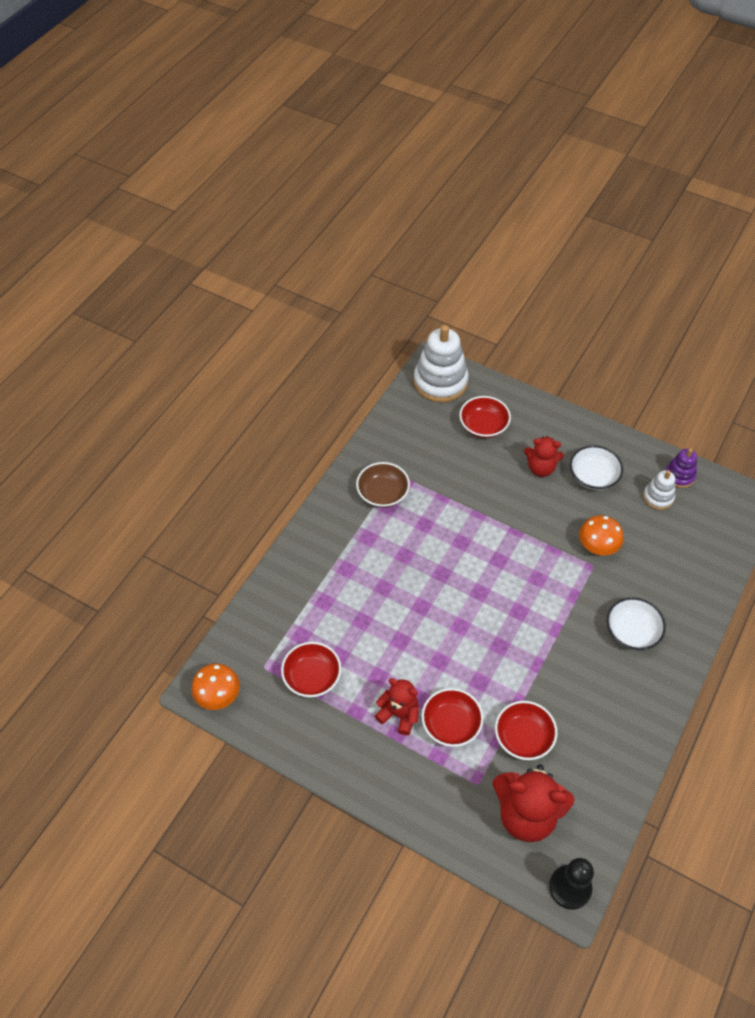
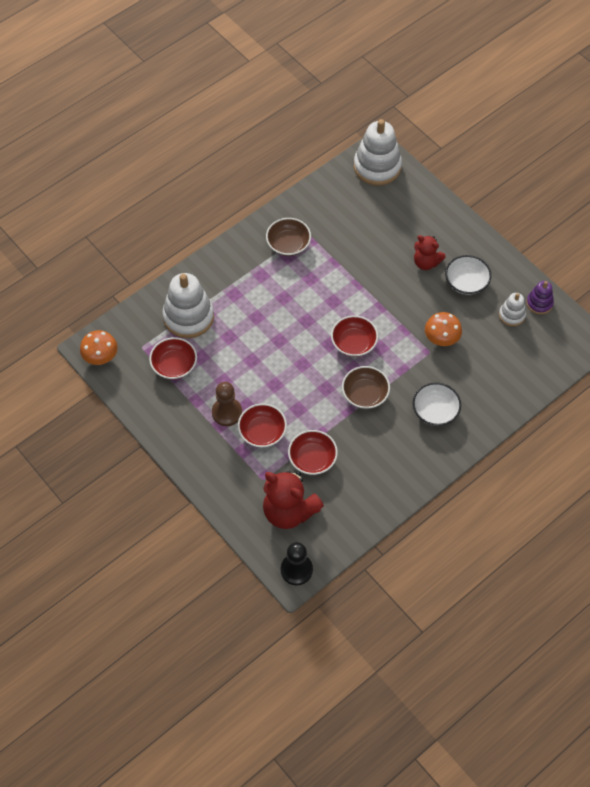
camera: 20 degrees right, 5 degrees up
red teddy bear [375,678,419,735] -> brown pawn [212,382,242,426]
red bowl [459,396,511,438] -> red bowl moved to [331,315,378,357]
none -> white stacking toy [162,273,214,338]
none -> brown bowl [342,366,390,409]

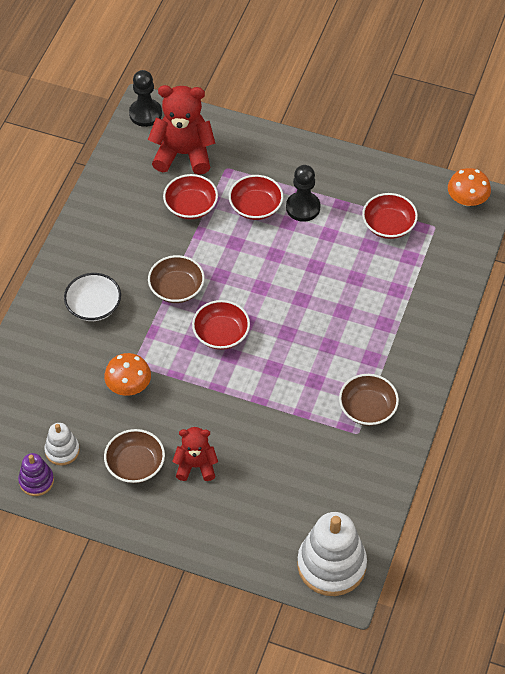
camera: 150 degrees right, 5 degrees down
white stacking toy [162,273,214,338] -> none
brown pawn [212,382,242,426] -> black pawn [286,165,320,222]
white bowl [445,255,491,295] -> brown bowl [104,429,165,483]

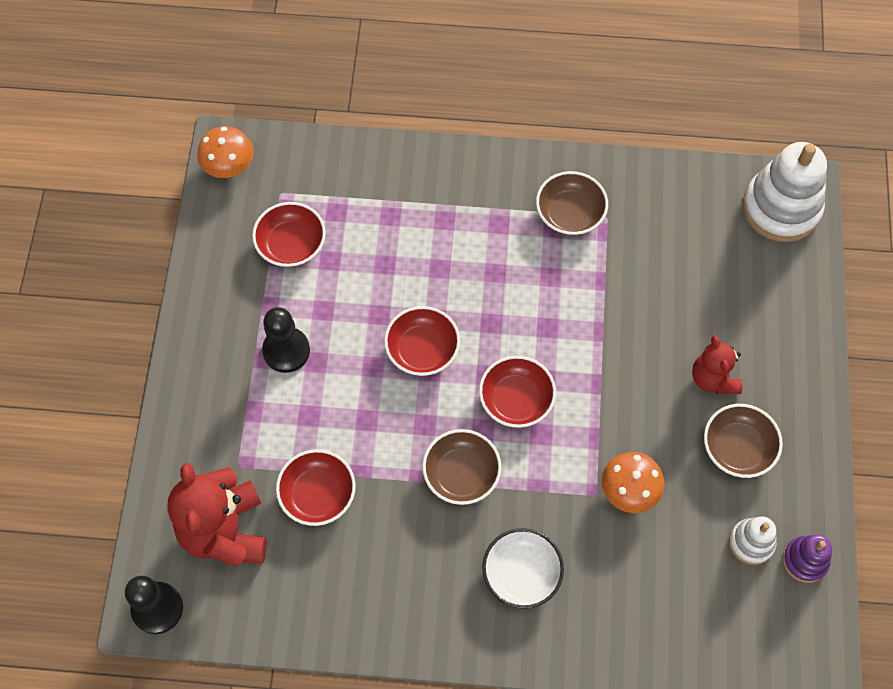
camera: 105 degrees left, 10 degrees up
red bowl [229,175,283,220] -> red bowl moved to [384,306,460,376]

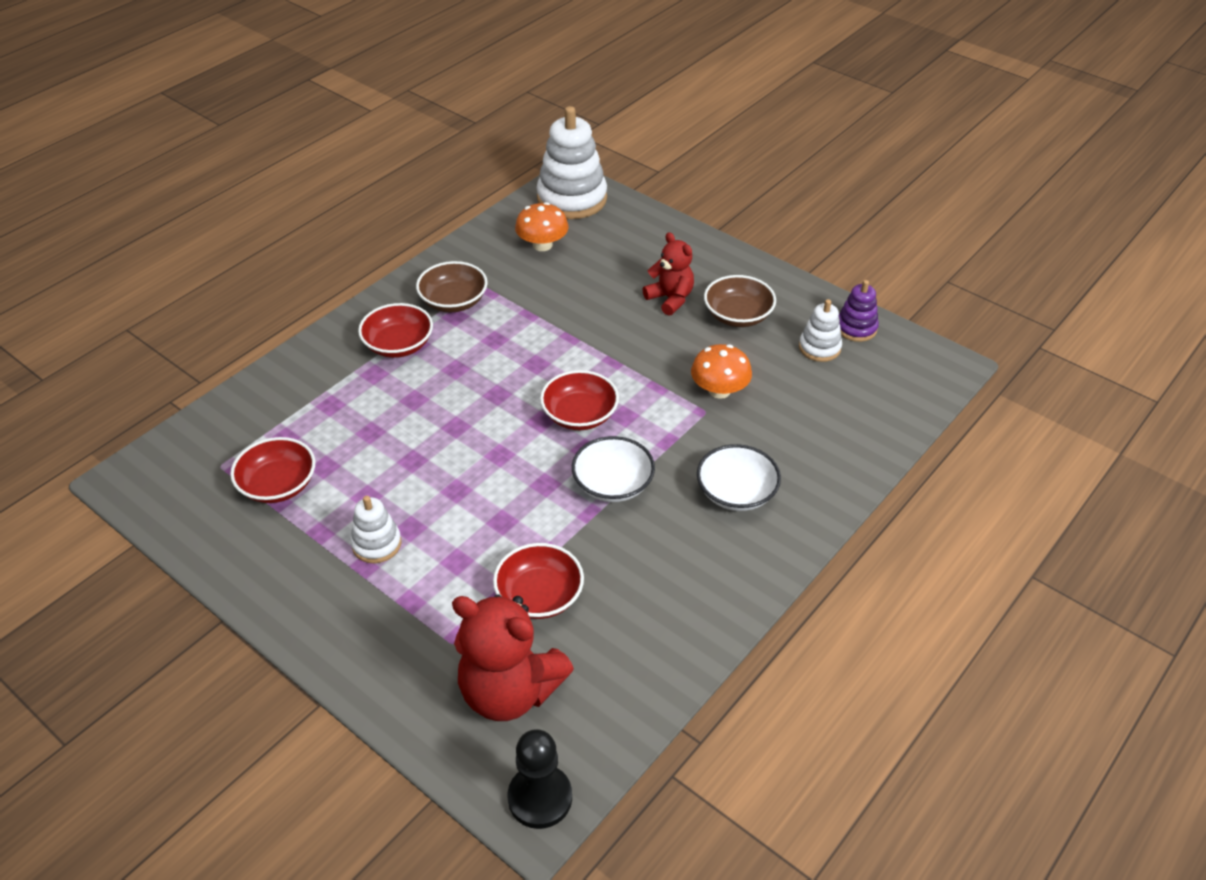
camera: 55 degrees left, 20 degrees down
orange mushroom [197,126,254,178] -> orange mushroom moved to [515,202,569,251]
black pawn [262,307,310,373] -> white stacking toy [350,496,401,563]
red bowl [384,306,460,376] -> red bowl moved to [358,303,433,358]
brown bowl [422,429,501,505] -> white bowl [572,436,655,502]
red teddy bear [692,335,743,394] -> red teddy bear turned 150 degrees counterclockwise [642,232,694,316]

